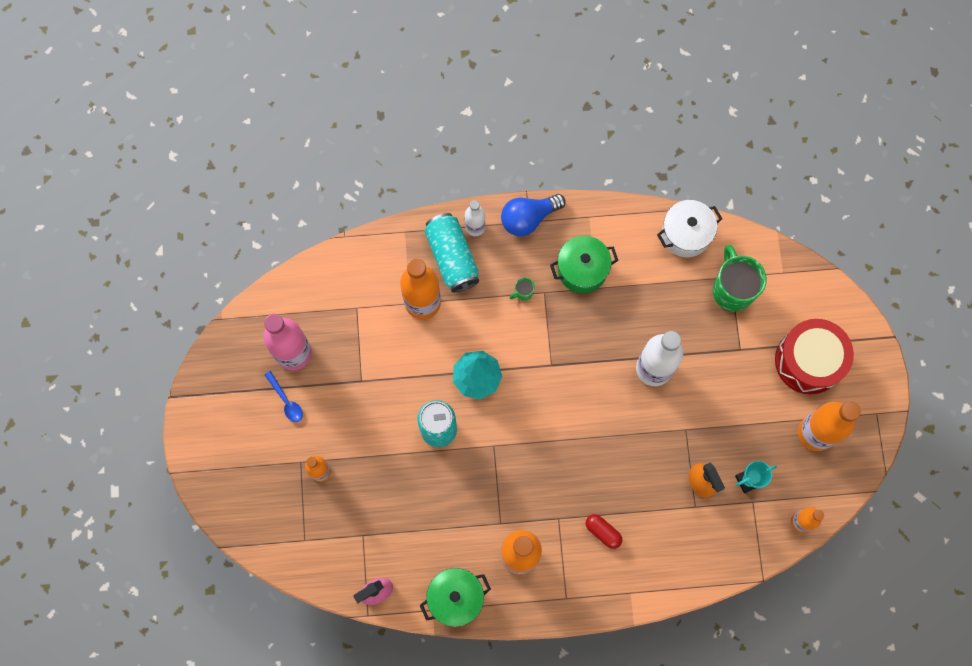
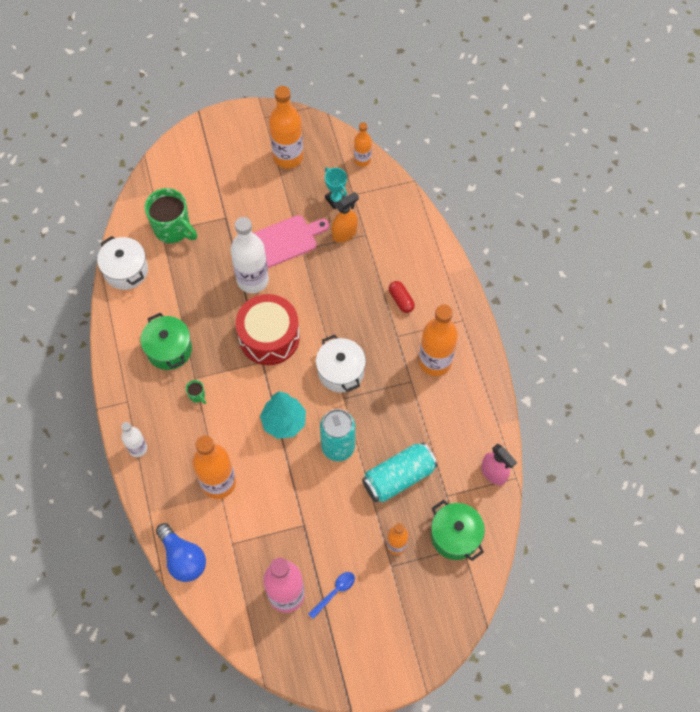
camera: 100 degrees left, 10 degrees down
green pot [420,568,491,627] -> green pot moved to [431,500,485,561]
turquoise can [424,213,479,292] -> turquoise can moved to [362,442,438,502]
blue light bulb [501,194,566,236] -> blue light bulb moved to [156,523,206,582]
red capsule [585,514,622,549] -> red capsule turned 60 degrees counterclockwise [389,281,415,313]
green mug [713,245,767,312] -> green mug turned 120 degrees counterclockwise [145,188,197,243]
red drum [775,319,854,395] -> red drum moved to [236,294,300,365]
none -> pink cutting board [254,215,329,268]
none -> white pot [316,335,366,392]

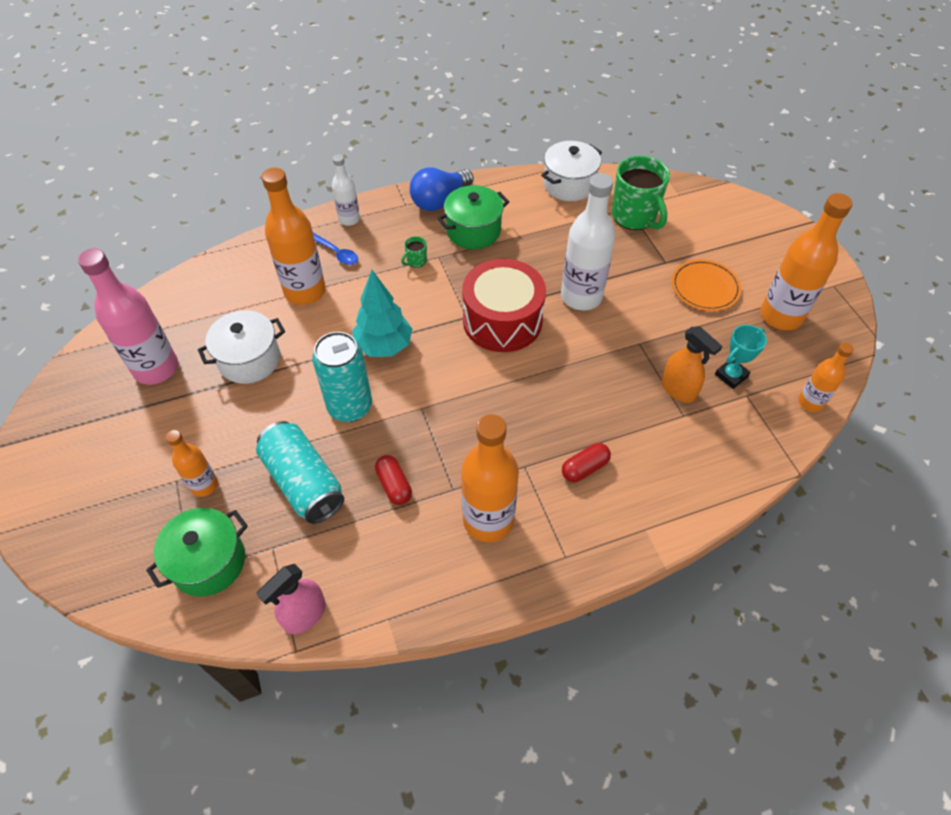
camera: 85 degrees right, 10 degrees down
green mug [145,188,197,243] -> green mug turned 60 degrees counterclockwise [612,156,670,230]
blue light bulb [156,523,206,582] -> blue light bulb moved to [410,167,474,211]
pink cutting board [254,215,329,268] -> none
blue spoon [308,572,355,619] -> blue spoon moved to [313,233,358,265]
white pot [316,335,366,392] -> white pot moved to [198,310,285,384]
none -> red capsule [375,455,412,505]
none -> orange plate [672,259,742,311]

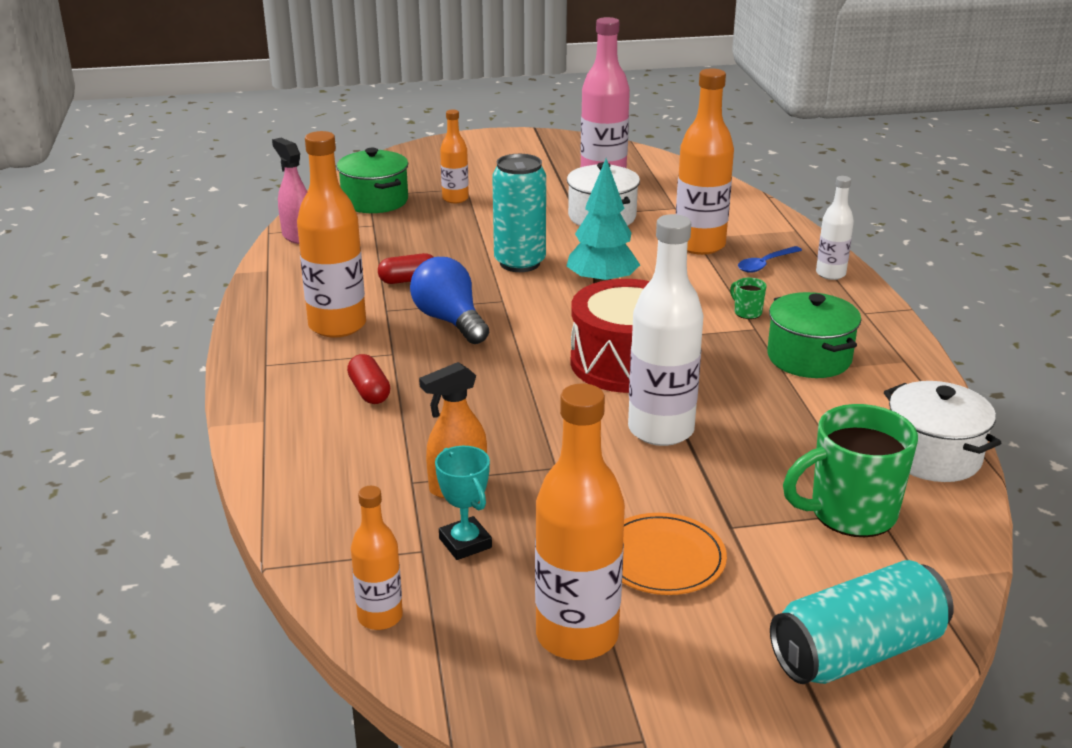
camera: 100 degrees right, 25 degrees down
turquoise can [256,421,344,524] -> turquoise can moved to [770,560,954,684]
blue light bulb [410,167,474,211] -> blue light bulb moved to [410,257,489,344]

